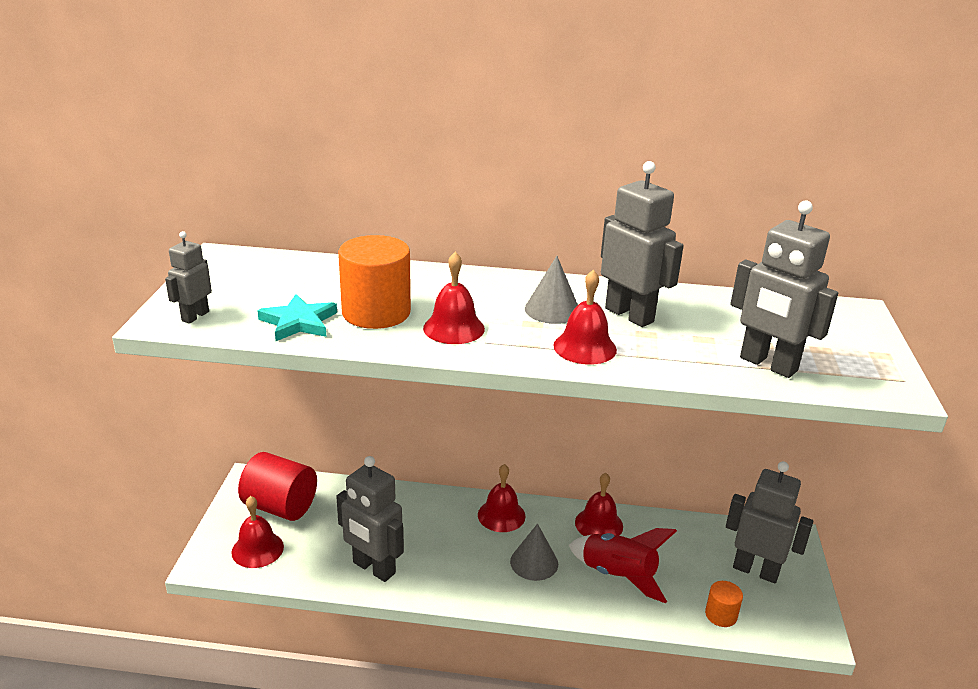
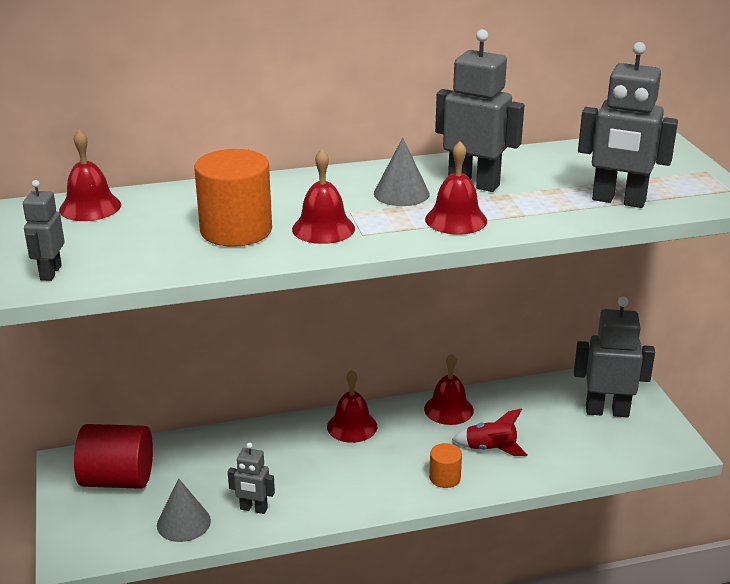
camera: 20 degrees left, 0 degrees up
red bell [231,496,284,568] -> red bell moved to [59,130,121,221]
turquoise star [257,294,337,341] -> none
grey robot [336,456,404,582] -> grey robot [228,442,275,514], size x0.56
grey cone [510,523,558,581] -> grey cone moved to [157,479,211,542]
red rocket [569,528,677,603] -> red rocket [452,408,528,456], size x0.66
orange cylinder [705,581,743,627] -> orange cylinder moved to [429,443,462,488]

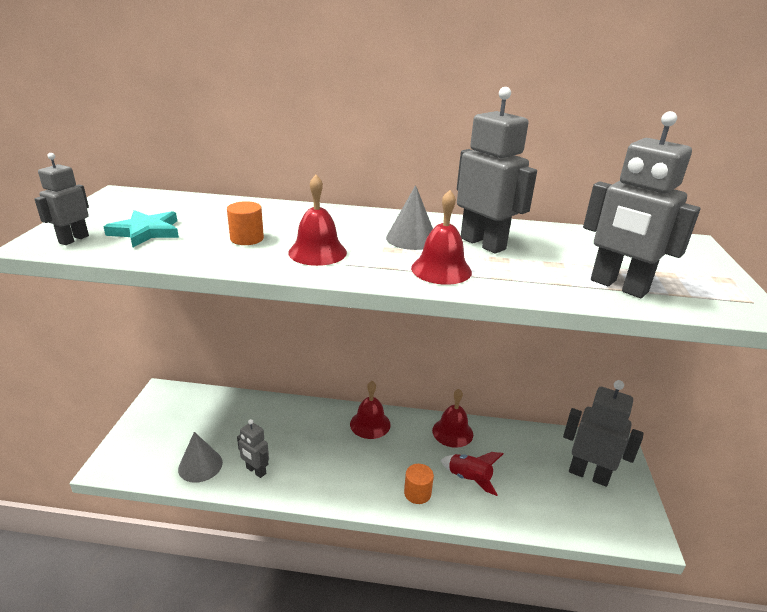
camera: 20 degrees right, 0 degrees up
red bell [59,130,121,221] -> none
red cylinder [74,424,153,489] -> none
orange cylinder [194,149,272,247] -> orange cylinder [227,201,264,245], size x0.51
none -> turquoise star [104,210,179,247]

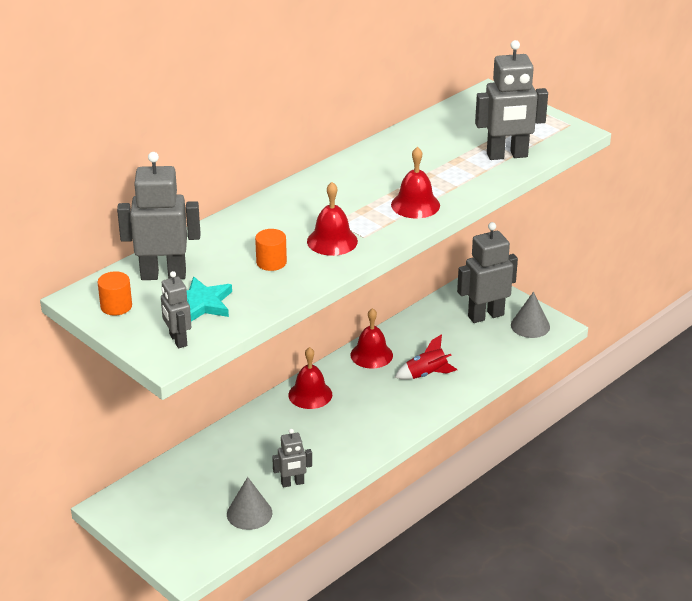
camera: 50 degrees left, 5 degrees up
grey cone [386,185,433,250] -> grey cone moved to [511,292,550,338]
orange cylinder [404,464,434,504] -> orange cylinder moved to [98,271,132,315]
grey robot [457,87,537,254] -> grey robot moved to [117,152,201,280]

